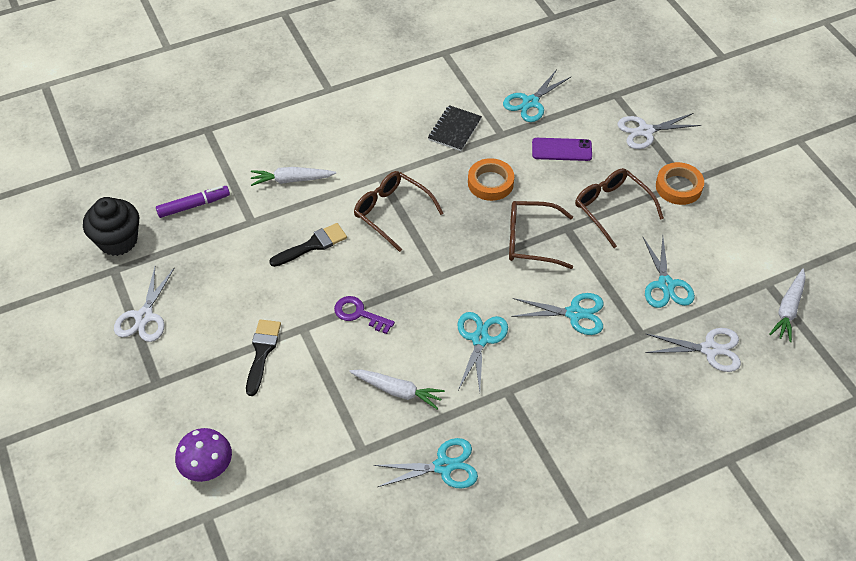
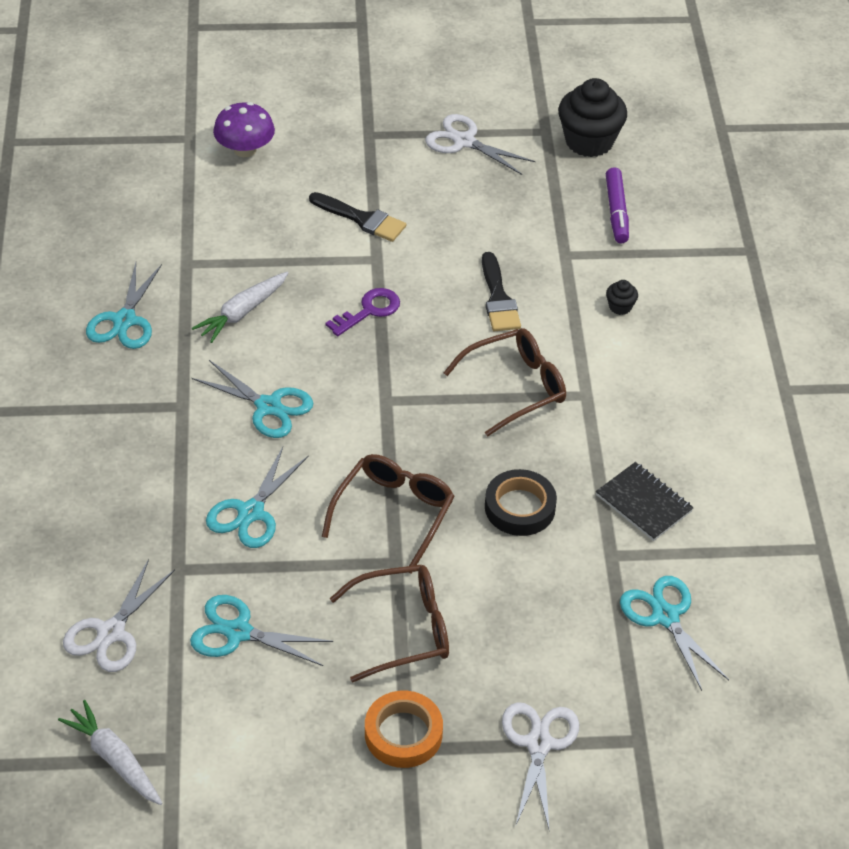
camera: 110 degrees right, 5 degrees down
white carrot [251,167,336,186] -> black cupcake [606,280,638,315]
orange tape [468,158,514,201] -> black tape [485,469,557,536]
purple phone [532,138,592,161] -> none

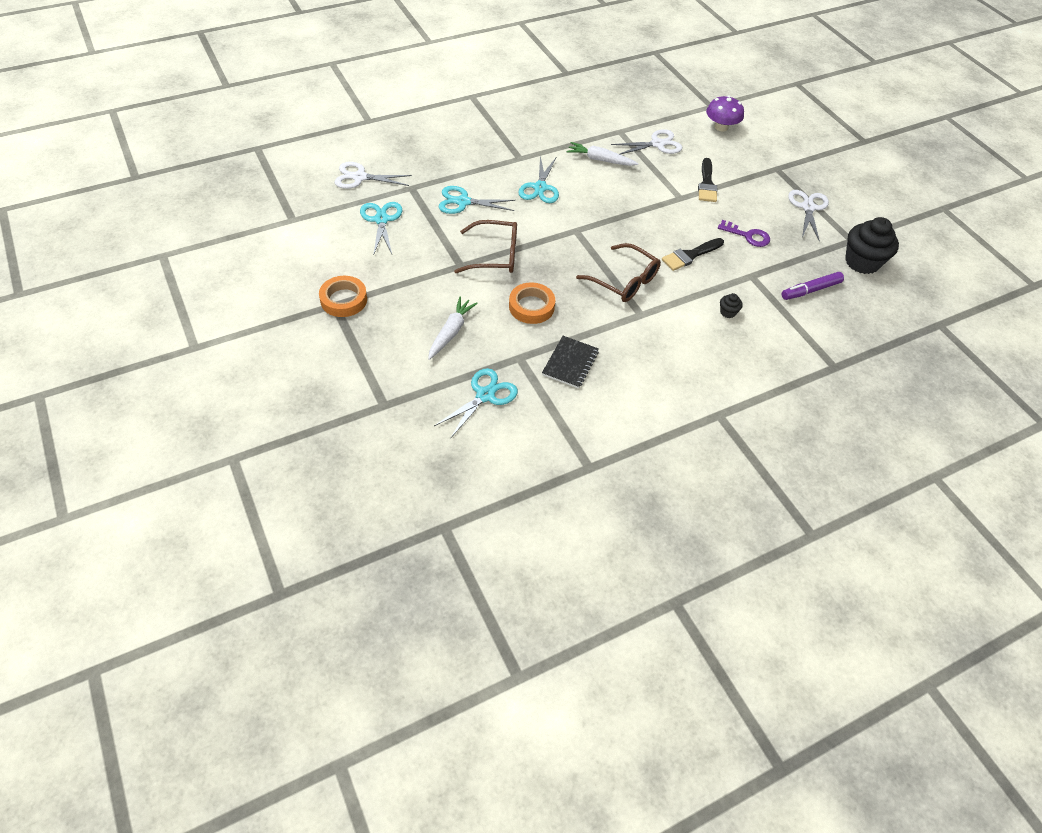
camera: 65 degrees right, 5 degrees up
white carrot [58,700,163,805] -> white carrot moved to [428,297,478,360]
turquoise scissors [86,263,162,349] -> none
purple key [325,288,400,336] -> purple key moved to [718,220,770,247]
brown glasses [330,565,449,683] -> none
black tape [485,469,557,536] -> orange tape [509,283,555,324]
white scissors [502,702,579,829] -> white scissors moved to [611,129,682,154]

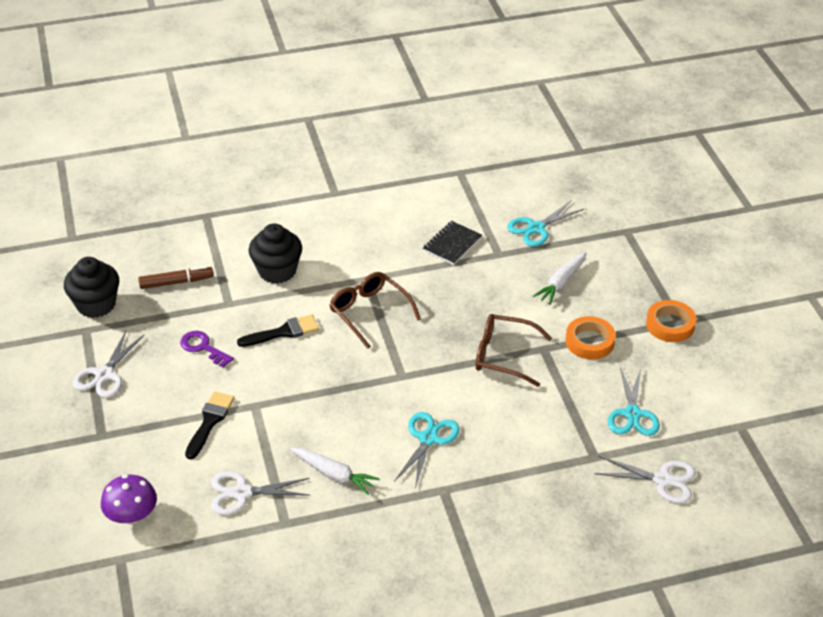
camera: 165 degrees left, 10 degrees down
turquoise scissors [439,186,516,214] -> none
orange tape [509,283,555,324] -> orange tape moved to [566,316,616,360]
black cupcake [720,293,743,318] -> black cupcake [249,223,302,284], size x2.31
purple marker [782,272,844,300] -> brown marker [138,266,214,289]

